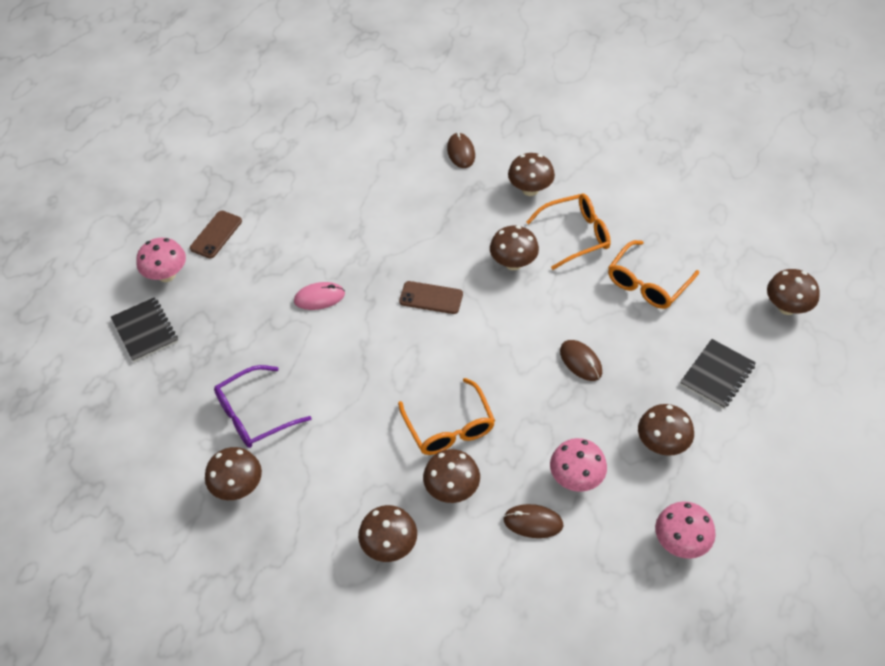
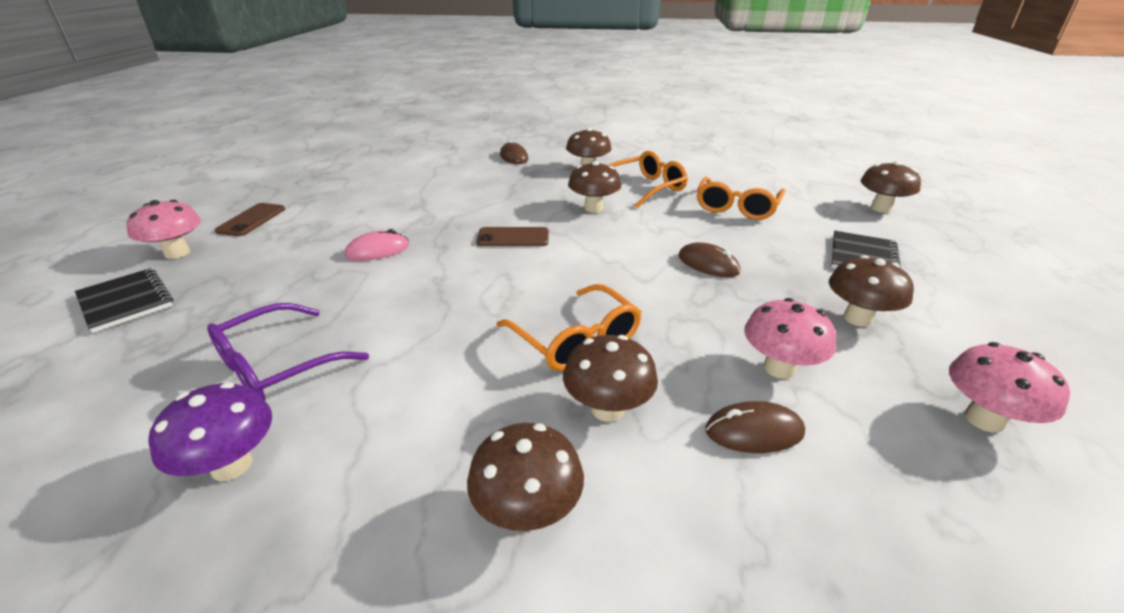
camera: 15 degrees left, 20 degrees down
brown mushroom [205,447,262,500] -> purple mushroom [149,382,272,481]

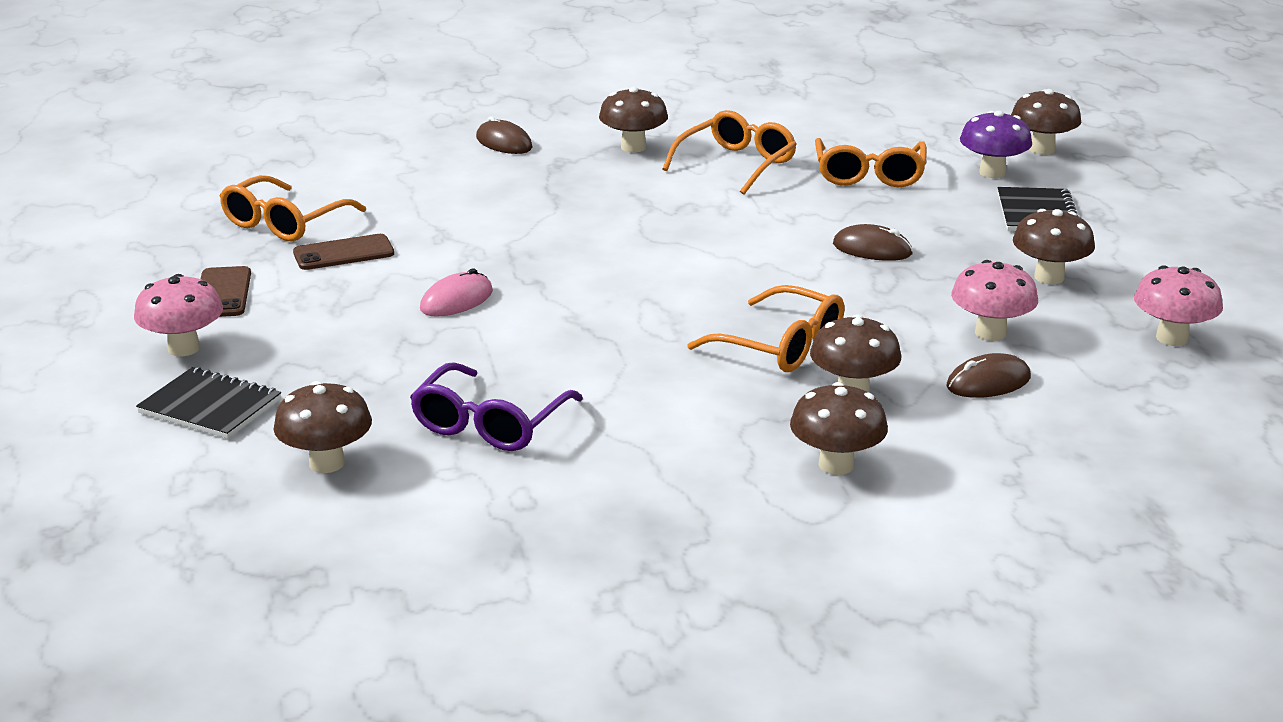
camera: 20 degrees left, 5 degrees down
purple mushroom [149,382,272,481] -> purple mushroom moved to [960,111,1032,178]
brown phone [476,227,549,246] -> brown phone moved to [293,234,394,270]
brown mushroom [568,161,621,213] -> brown mushroom moved to [273,381,372,473]
none -> orange glasses [220,175,366,242]

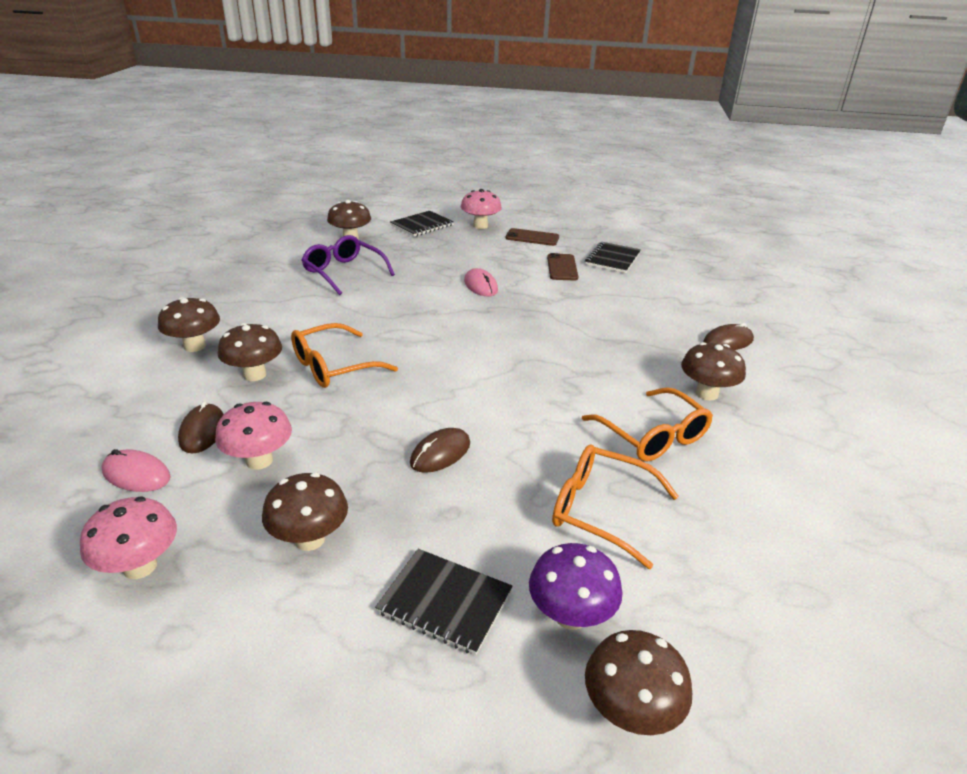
camera: 110 degrees right, 5 degrees up
orange glasses [220,175,366,242] -> black notebook [585,242,641,273]
none -> pink mouse [102,449,171,492]

